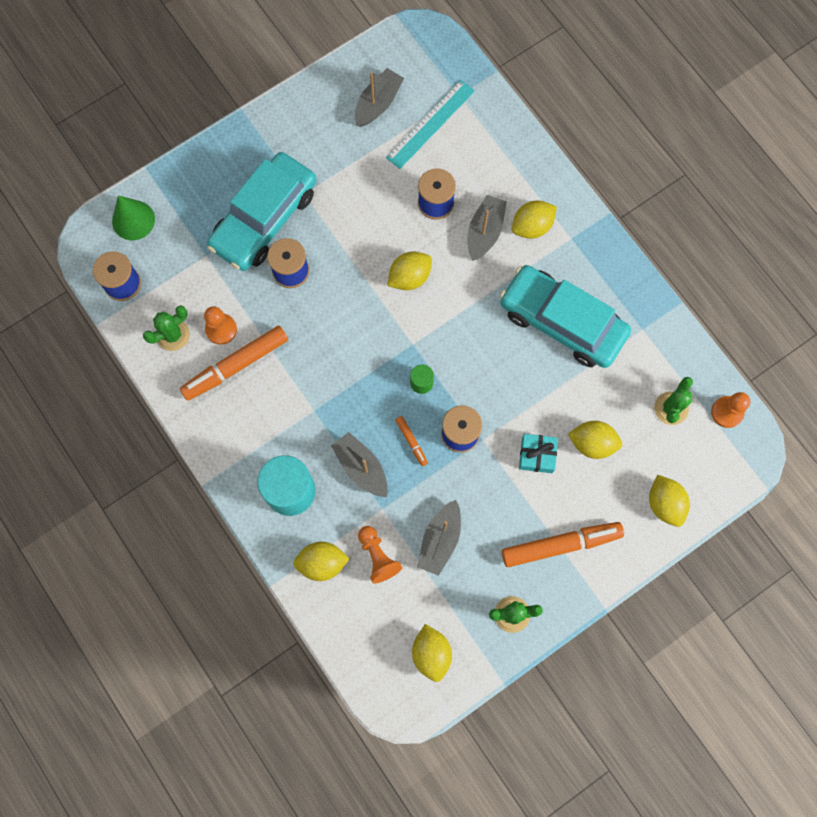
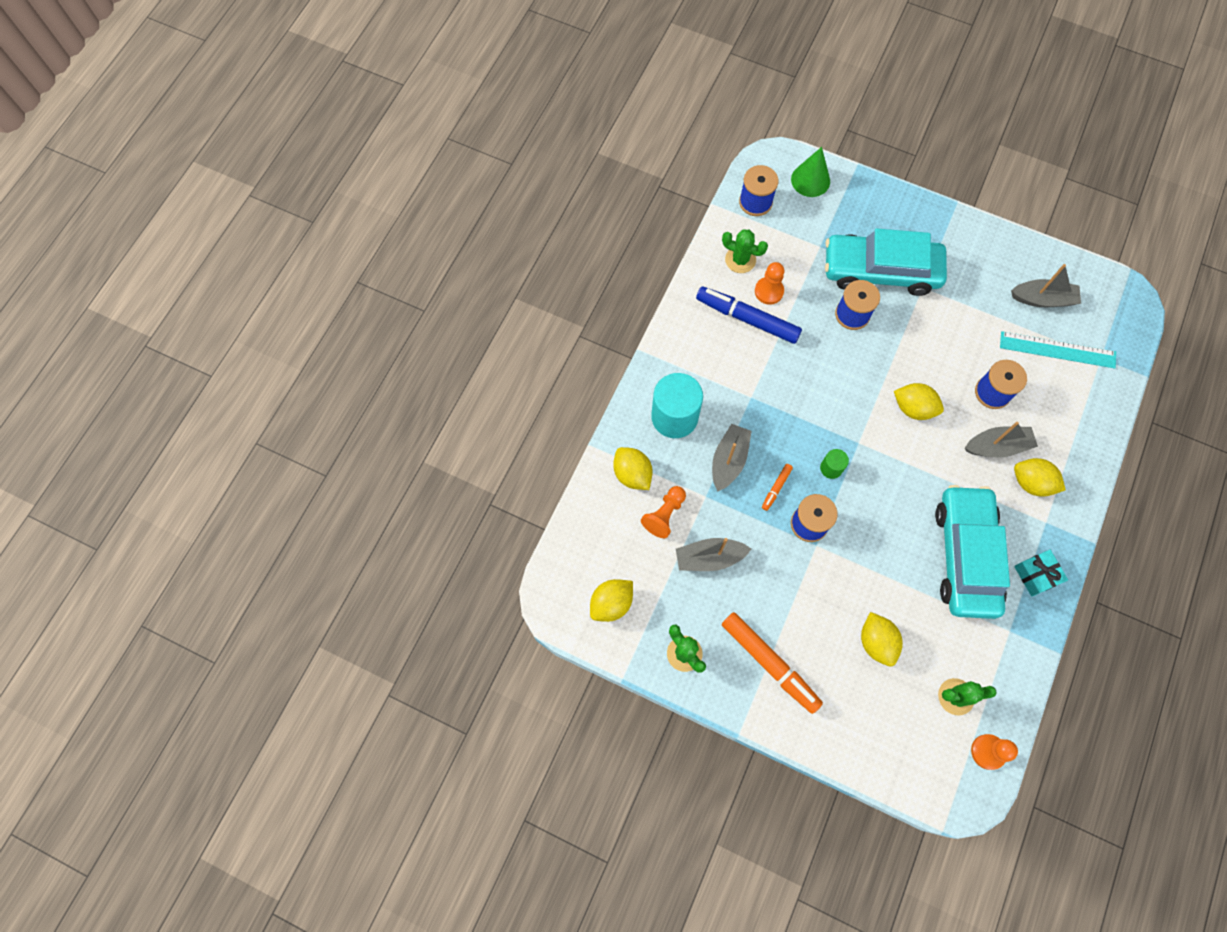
camera: 60 degrees right, 5 degrees down
orange marker [180,326,288,401] -> blue marker [696,287,802,344]
turquoise gift [519,434,558,473] -> turquoise gift moved to [1014,550,1068,597]
yellow lemon [649,475,690,527] -> none

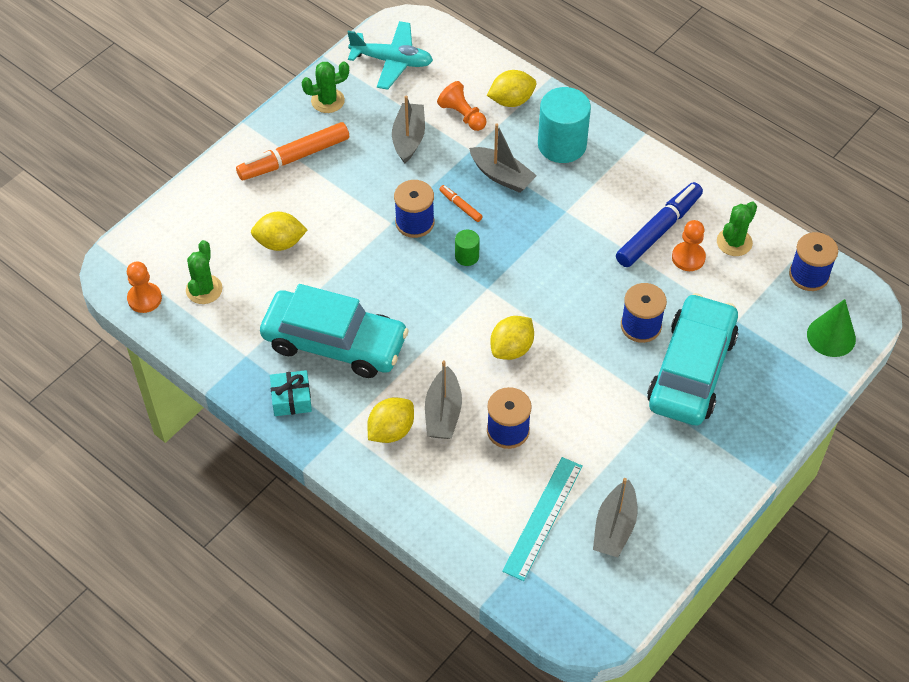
camera: 105 degrees right, 15 degrees down
yellow lemon [590,579,633,622] -> turquoise plane [348,21,433,90]

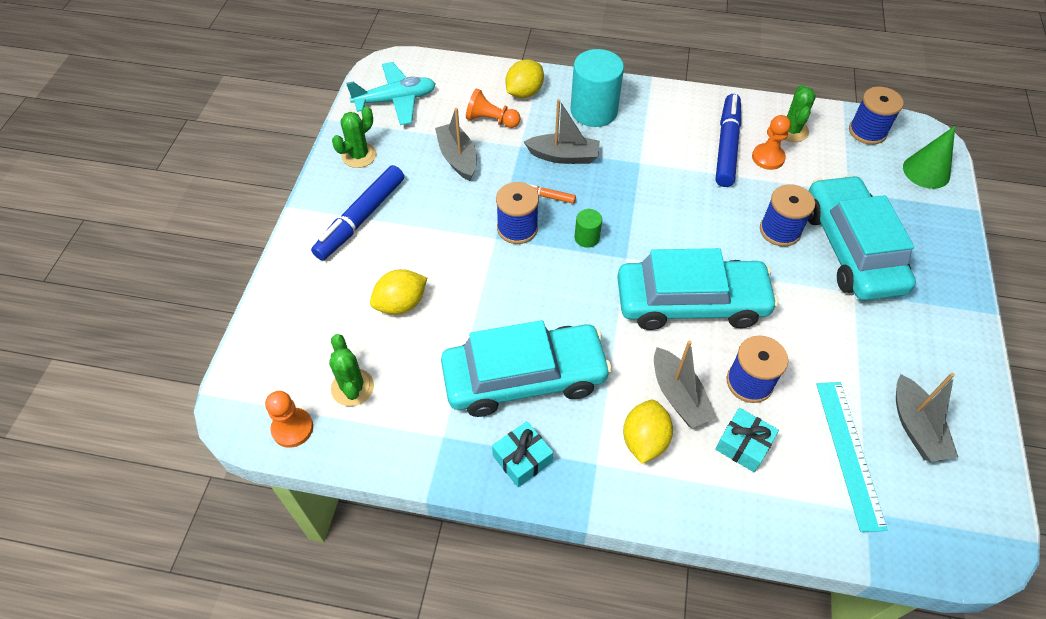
camera: 30 degrees left, 0 degrees up
orange marker [236,122,349,180] -> blue marker [311,165,404,260]
yellow lemon [490,316,534,360] -> turquoise car [617,248,778,330]
none -> turquoise gift [715,408,779,472]

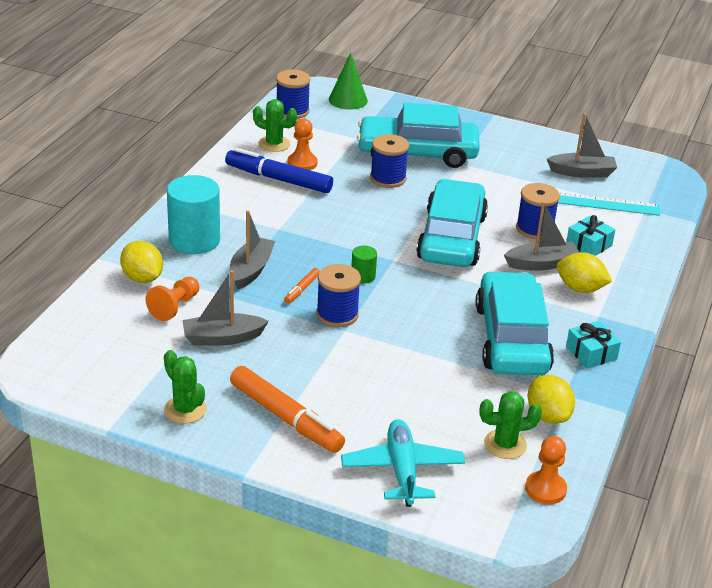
camera: 80 degrees left, 20 degrees down
blue marker [311,165,404,260] -> orange marker [230,366,345,453]
turquoise plane [346,62,436,125] -> turquoise plane moved to [341,419,465,507]
yellow lemon [370,269,427,315] -> yellow lemon moved to [528,375,575,424]

